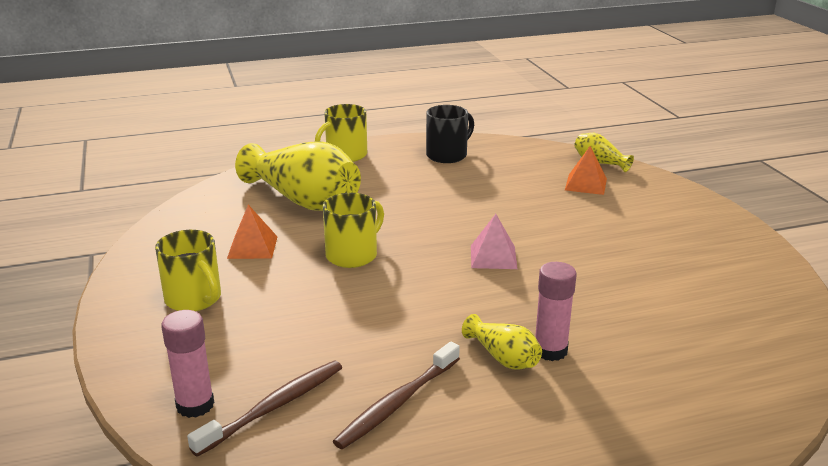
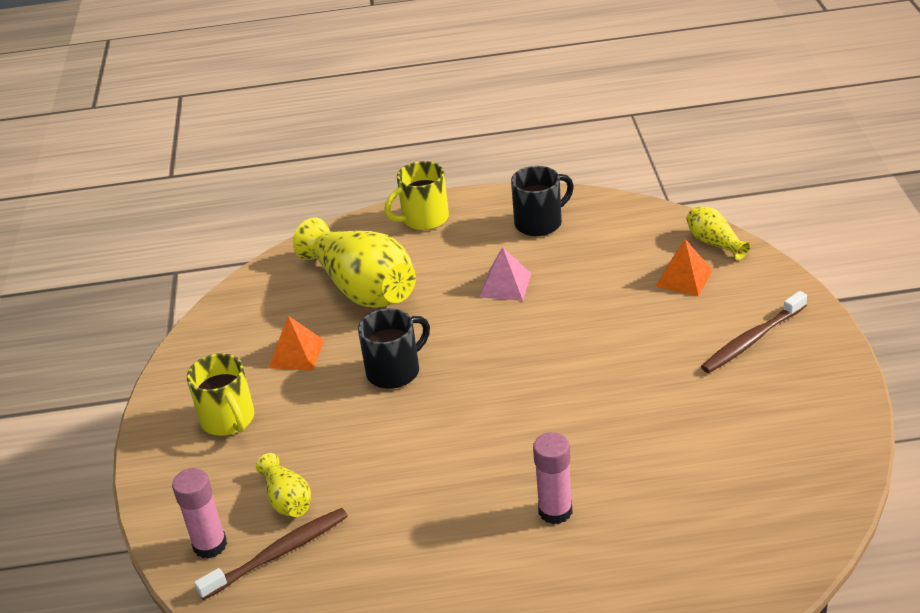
camera: 15 degrees right, 10 degrees up
yellow mug [323,193,384,268] -> black mug [358,308,430,389]
brown toothbrush [333,342,460,449] -> brown toothbrush moved to [701,291,807,373]
yellow vase [462,314,542,370] -> yellow vase moved to [256,453,311,517]
pink pyramid [471,214,517,269] -> pink pyramid moved to [480,247,531,301]

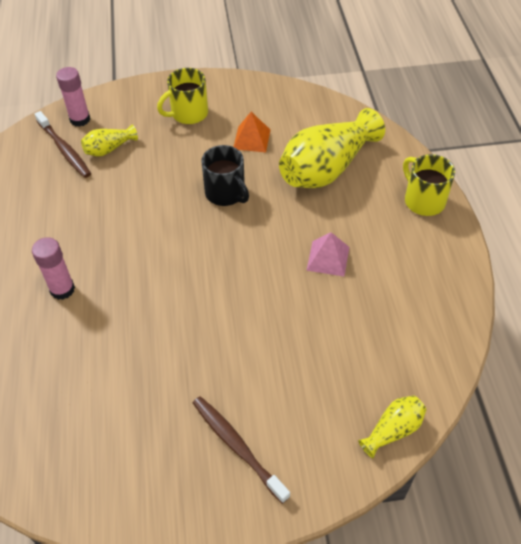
camera: 85 degrees right, 15 degrees up
black mug [511,166,574,236] -> none
orange pyramid [656,239,712,296] -> none

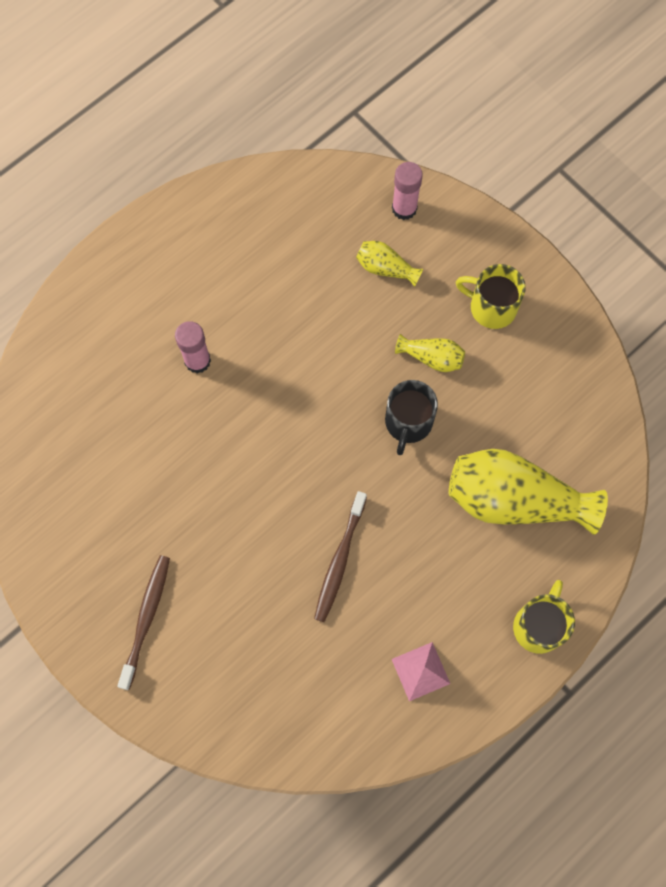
camera: 55 degrees right, 20 degrees up
brown toothbrush [35,111,91,178] -> brown toothbrush moved to [314,491,367,622]
orange pyramid [234,112,270,152] -> none
pink pyramid [306,232,349,276] -> pink pyramid moved to [392,642,450,701]
yellow vase [358,395,426,458] -> yellow vase moved to [395,334,465,372]

